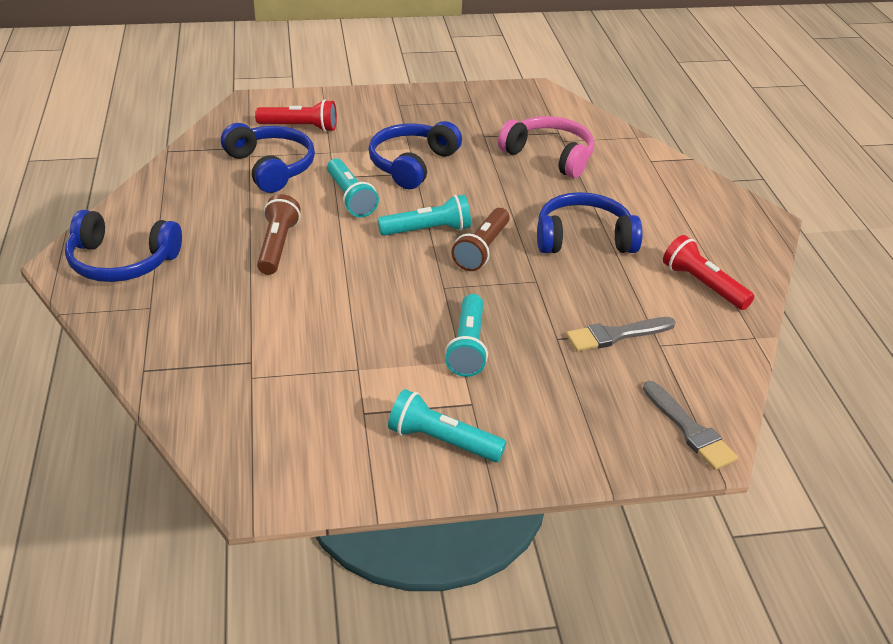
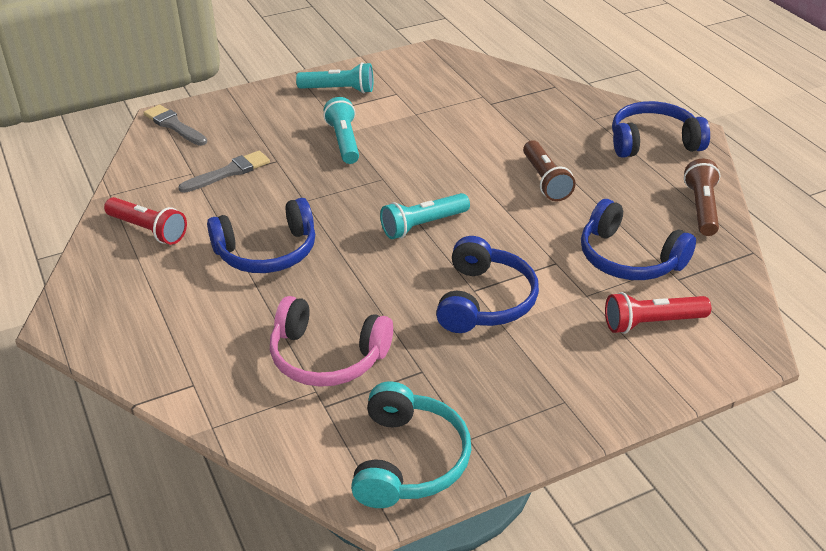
camera: 165 degrees right, 0 degrees up
turquoise flashlight [327,159,379,217] -> none
brown flashlight [452,208,510,271] -> brown flashlight moved to [684,159,720,236]
none -> turquoise headphones [351,382,471,508]

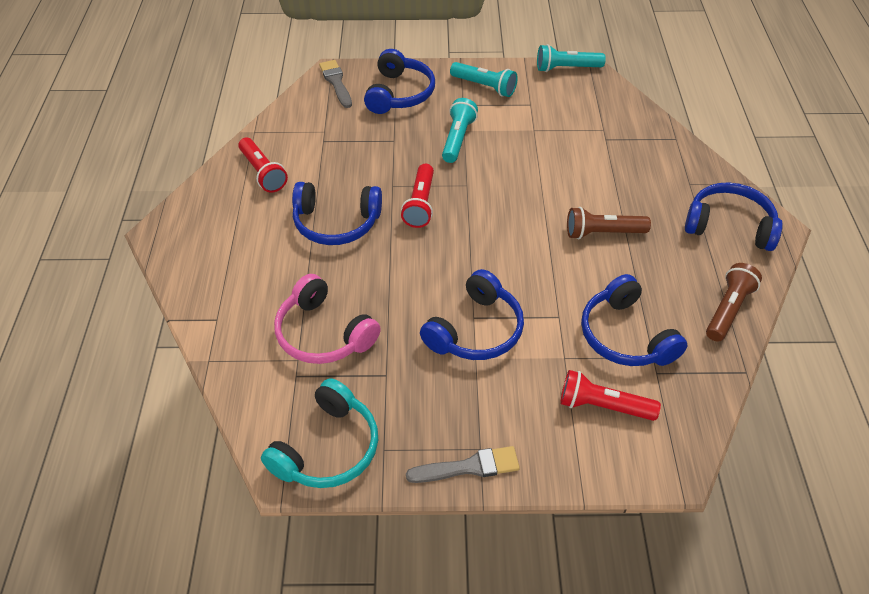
camera: 25 degrees right, 10 degrees up
grey brush [179,151,270,193] -> grey brush moved to [406,446,520,483]
turquoise flashlight [380,193,470,239] -> turquoise flashlight moved to [537,44,606,72]
brown flashlight [523,141,576,201] -> brown flashlight turned 75 degrees clockwise [567,207,651,239]
none -> blue headphones [364,49,435,114]
none -> red flashlight [401,164,434,228]

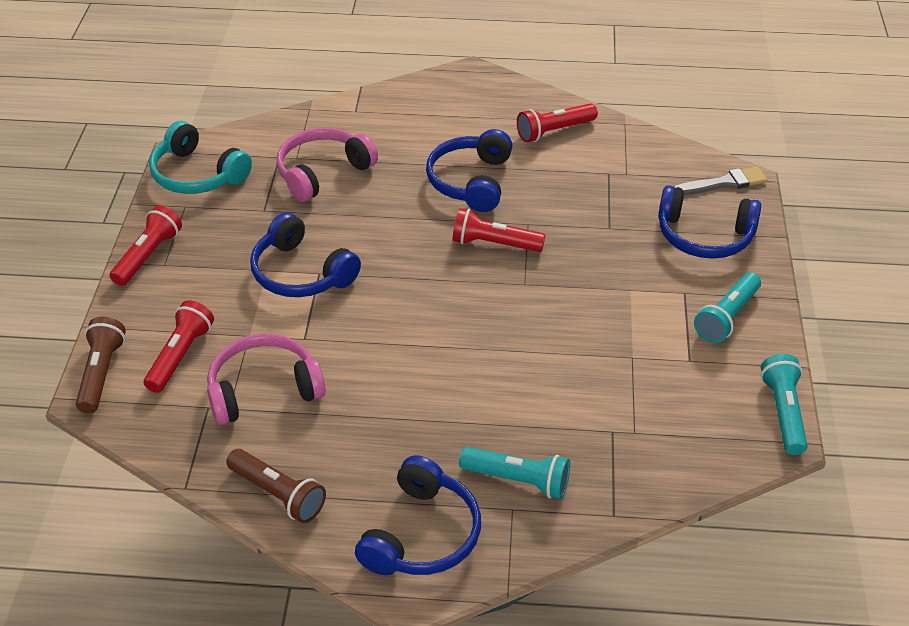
camera: 95 degrees right, 5 degrees down
grey brush [406,446,520,483] -> red flashlight [109,206,182,286]
turquoise flashlight [442,98,478,163] -> turquoise flashlight moved to [459,447,570,499]
brown flashlight [567,207,651,239] -> brown flashlight moved to [76,317,126,413]
blue headphones [581,274,688,366] -> pink headphones [207,334,326,425]

